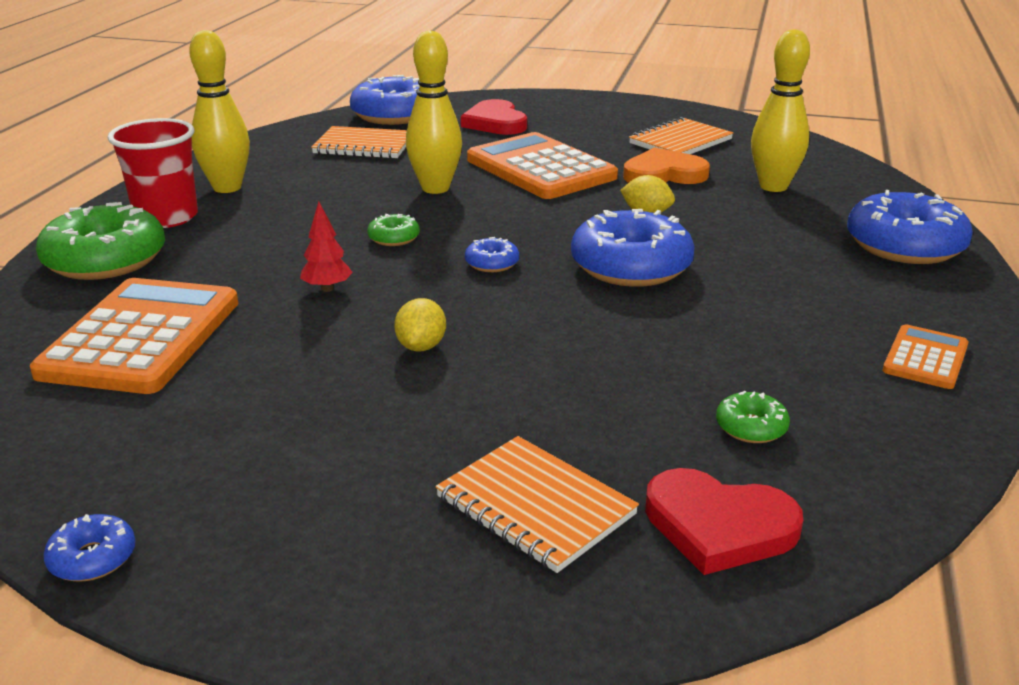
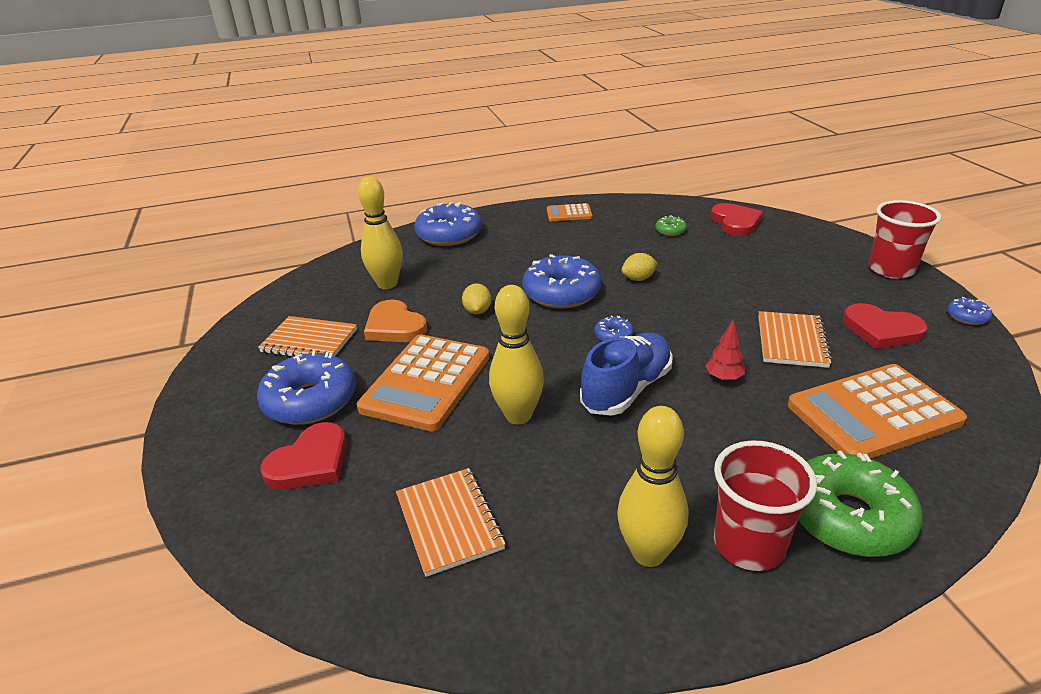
camera: 120 degrees left, 5 degrees up
blue donut [350,75,420,125] -> blue donut moved to [257,350,356,425]
green donut [367,214,420,246] -> blue shoe [580,333,673,416]
yellow lemon [394,298,446,352] -> yellow lemon moved to [621,253,658,281]
orange notebook [435,436,639,573] -> orange notebook moved to [758,311,833,368]
none -> red heart [843,303,927,349]
none -> red cup [869,200,941,279]

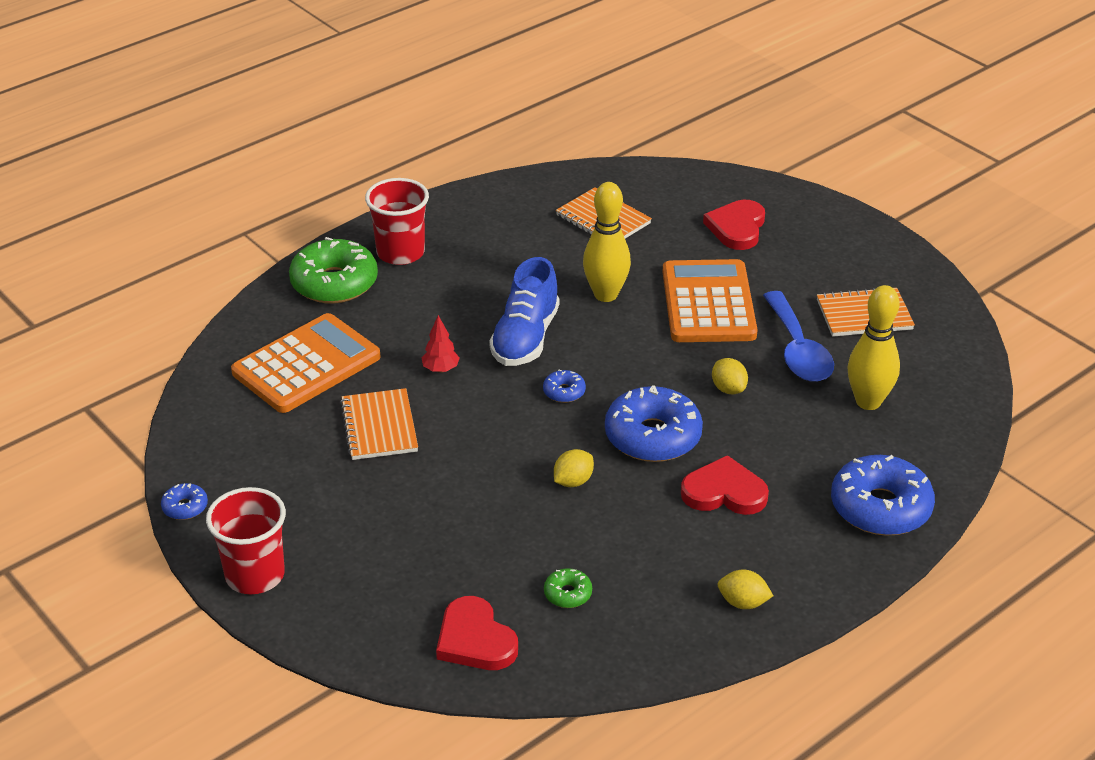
camera: 155 degrees right, 5 degrees up
blue donut [257,350,356,425] -> none
orange heart [364,300,427,342] -> blue spoon [763,291,834,382]
orange calculator [547,203,593,221] -> yellow lemon [717,570,773,609]
yellow bowling pin [617,406,688,567] -> none
red heart [843,303,927,349] -> red heart moved to [681,455,769,515]

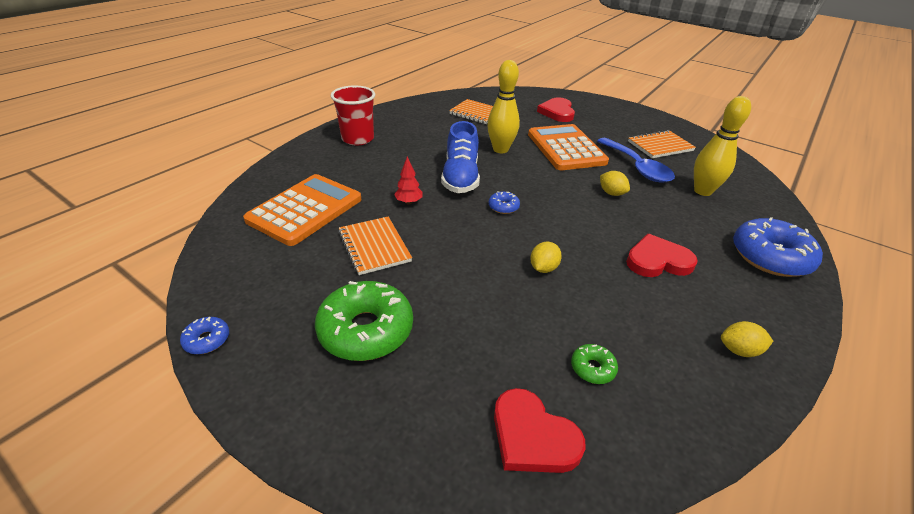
camera: 15 degrees left, 0 degrees up
red cup [206,487,286,594] -> none
green donut [289,237,378,304] -> green donut moved to [315,281,413,361]
blue donut [605,385,703,462] -> none

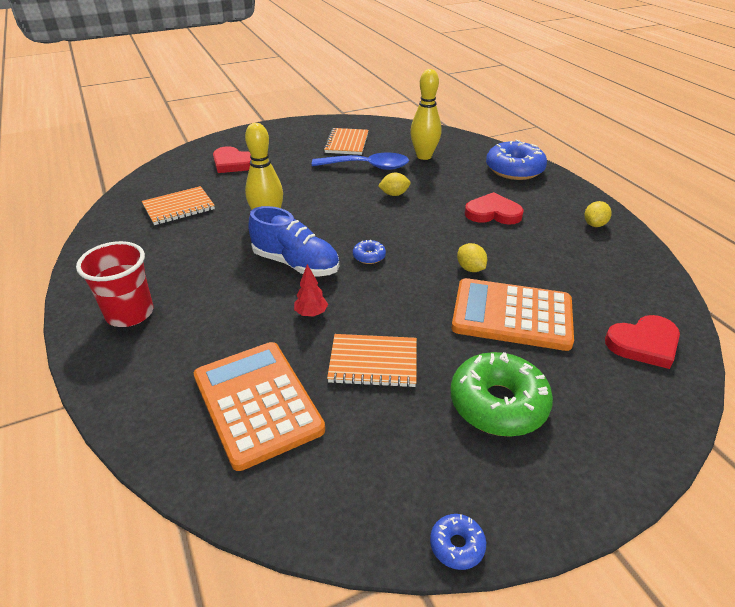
camera: 60 degrees left, 0 degrees up
orange calculator [528,124,609,170] -> orange calculator moved to [451,278,574,351]
green donut [571,344,618,384] -> none
red heart [626,234,698,277] -> red heart turned 75 degrees clockwise [465,192,524,225]

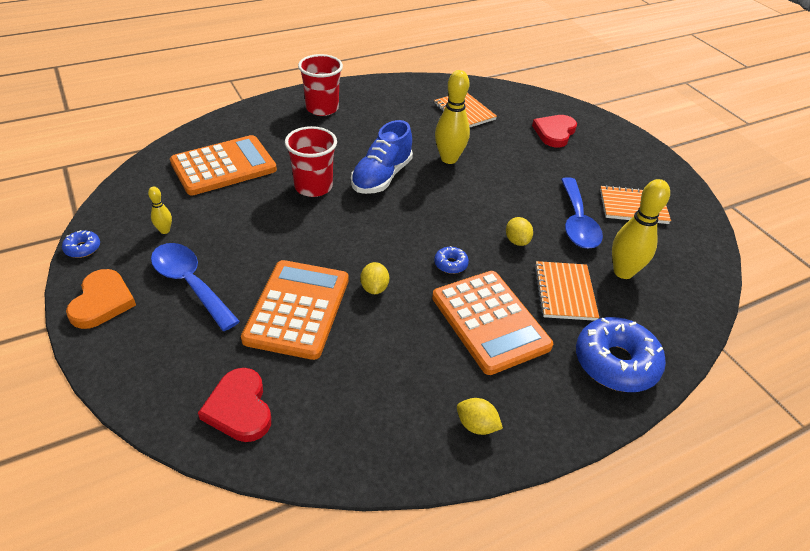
camera: 85 degrees right, 5 degrees up
red tree [294,264,328,317] -> red cup [285,126,337,197]
orange notebook [327,334,417,388] -> orange notebook moved to [534,261,599,321]
blue donut [353,240,386,264] -> blue donut moved to [434,246,469,274]
green donut [451,352,553,437] -> blue spoon [151,243,240,331]
yellow lemon [457,243,487,272] -> yellow lemon turned 60 degrees counterclockwise [360,262,389,294]
red heart [465,192,524,225] -> orange calculator [432,271,553,375]
none -> orange heart [66,269,136,329]
none -> yellow bowling pin [148,186,172,234]

